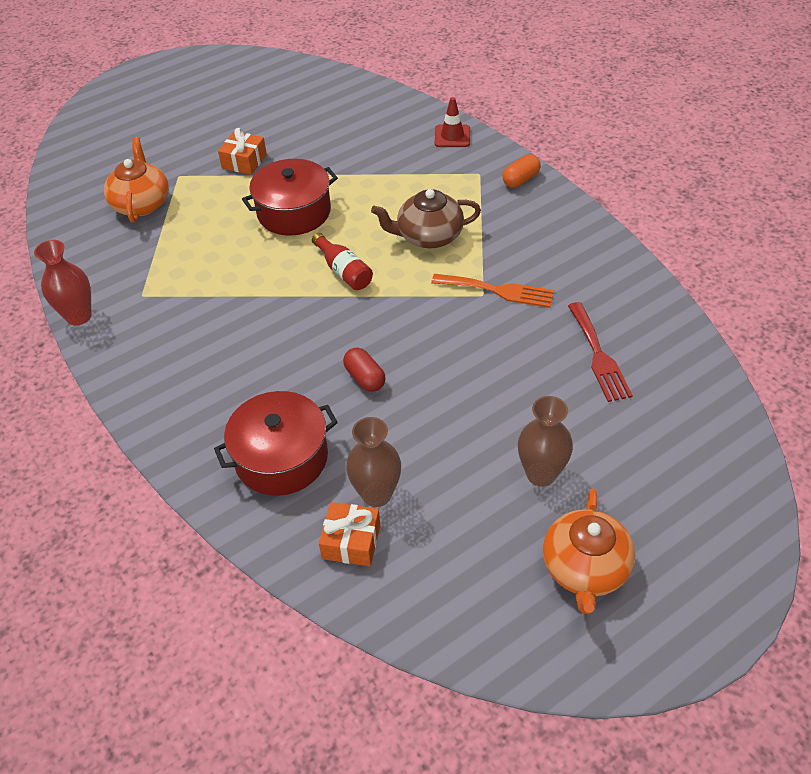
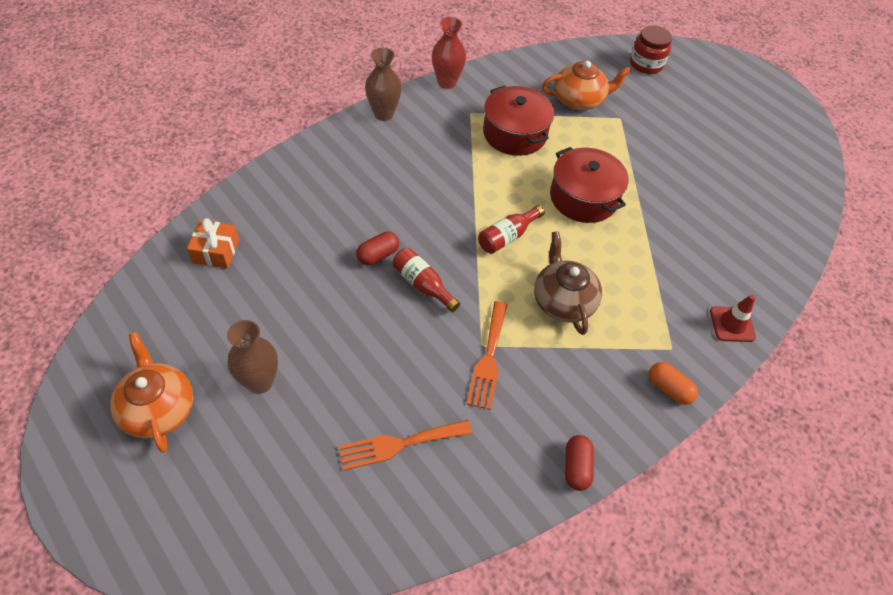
camera: 80 degrees right, 5 degrees up
red pot [214,391,338,496] -> red pot moved to [483,86,554,156]
orange gift [218,128,267,175] -> none
brown vase [346,417,401,507] -> brown vase moved to [365,48,402,121]
orange teapot [543,489,635,614] -> orange teapot turned 60 degrees clockwise [110,332,193,453]
red fork [568,302,633,402] -> orange fork [338,420,472,471]
none -> red bottle [392,248,460,312]
none -> red capsule [565,435,594,491]
none -> red jar [630,25,672,74]

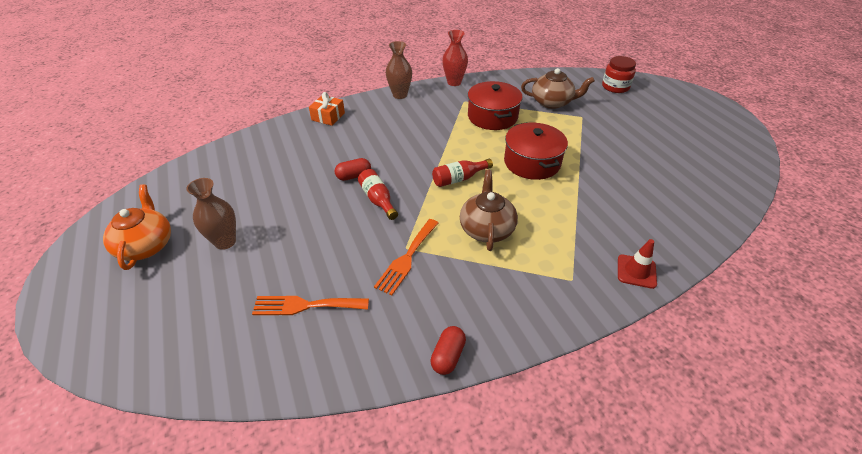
camera: 20 degrees right, 10 degrees down
orange gift [187,218,239,268] -> orange gift moved to [309,92,345,126]
orange teapot [542,61,632,110] -> brown teapot [521,68,595,109]
orange capsule [649,362,698,405] -> none

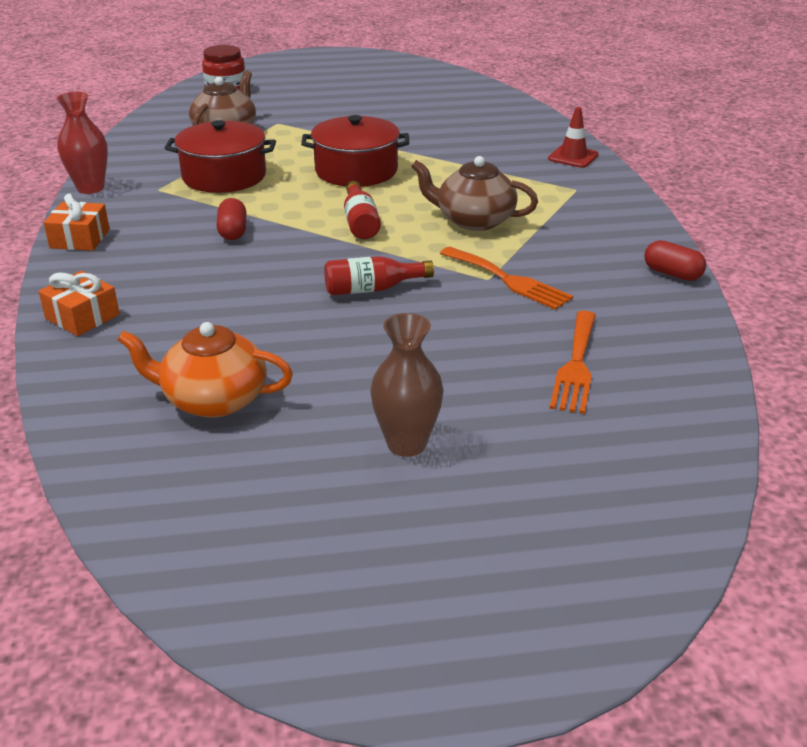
camera: 75 degrees left, 10 degrees down
orange teapot [103,184,171,270] -> orange teapot moved to [117,322,293,418]
red capsule [335,158,371,181] -> red capsule moved to [216,198,246,240]
brown vase [386,41,412,99] -> orange gift [44,193,110,251]

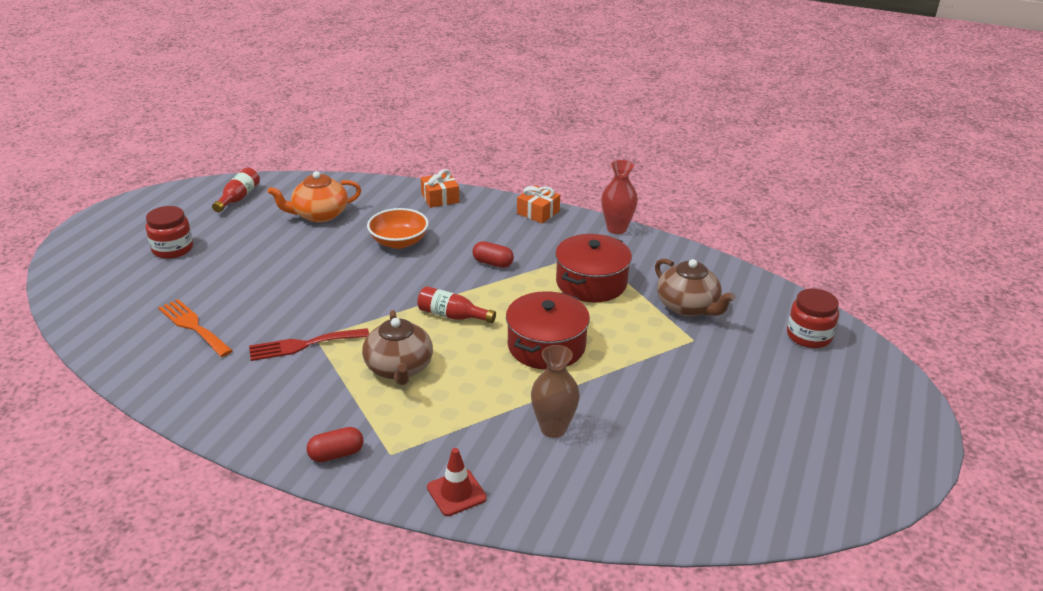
camera: 120 degrees right, 0 degrees up
orange teapot [117,322,293,418] -> orange teapot turned 150 degrees counterclockwise [268,171,361,223]
red bottle [324,256,434,295] -> red bottle moved to [212,168,260,213]
brown vase [370,313,444,457] -> brown vase moved to [531,345,580,438]
brown teapot [411,156,538,231] -> brown teapot turned 120 degrees clockwise [362,310,433,385]
orange fork [440,247,573,310] -> red fork [249,328,369,361]
red capsule [645,240,706,281] -> red capsule moved to [307,427,364,462]
none -> red jar [146,206,193,259]
none -> orange bowl [367,208,429,249]

